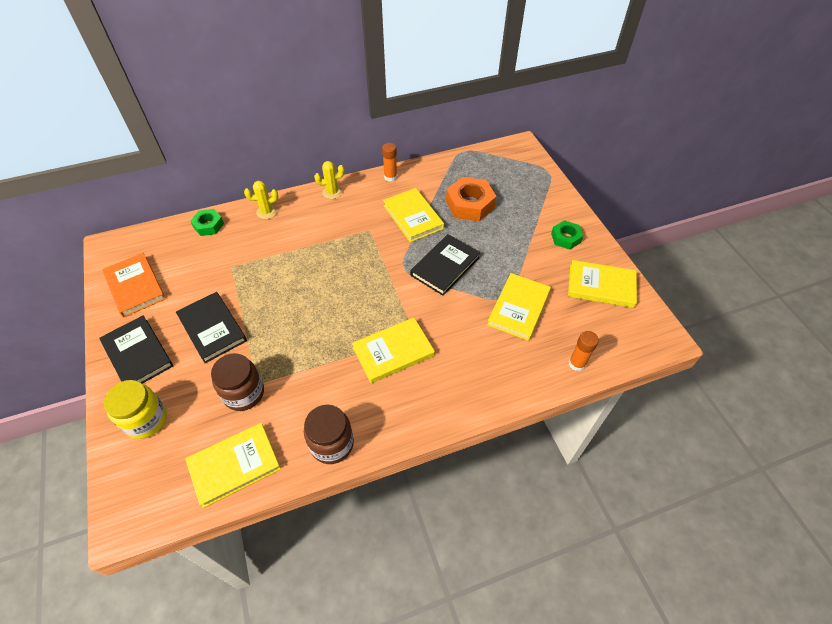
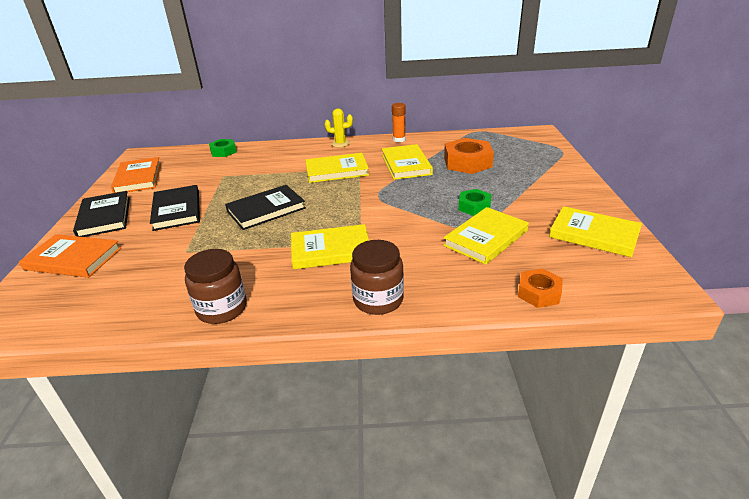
camera: 20 degrees right, 20 degrees down
yellow jar [104,380,167,439] -> orange book [19,234,121,278]
yellow book [185,423,281,508] -> yellow book moved to [305,153,369,183]
brown jar [211,353,264,411] -> brown jar moved to [350,240,404,315]
yellow cactus [244,181,278,219] -> none
black book [410,234,480,296] -> black book moved to [225,185,306,230]
green nut [551,220,583,250] -> green nut moved to [458,189,491,216]
orange glue stick [569,331,599,371] -> orange nut [518,269,563,308]

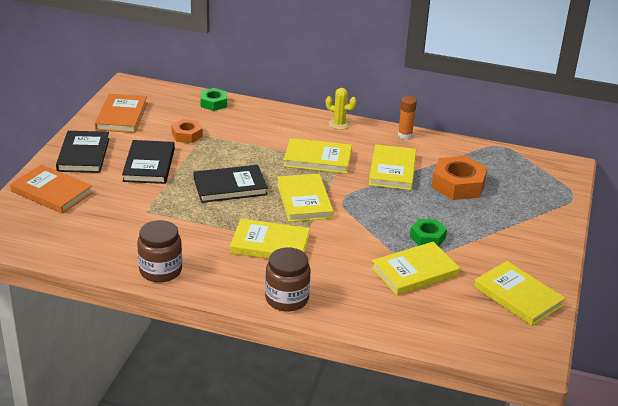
camera: 15 degrees right, 0 degrees up
orange nut [518,269,563,308] -> orange nut moved to [171,119,203,143]
none -> yellow book [277,174,334,222]

